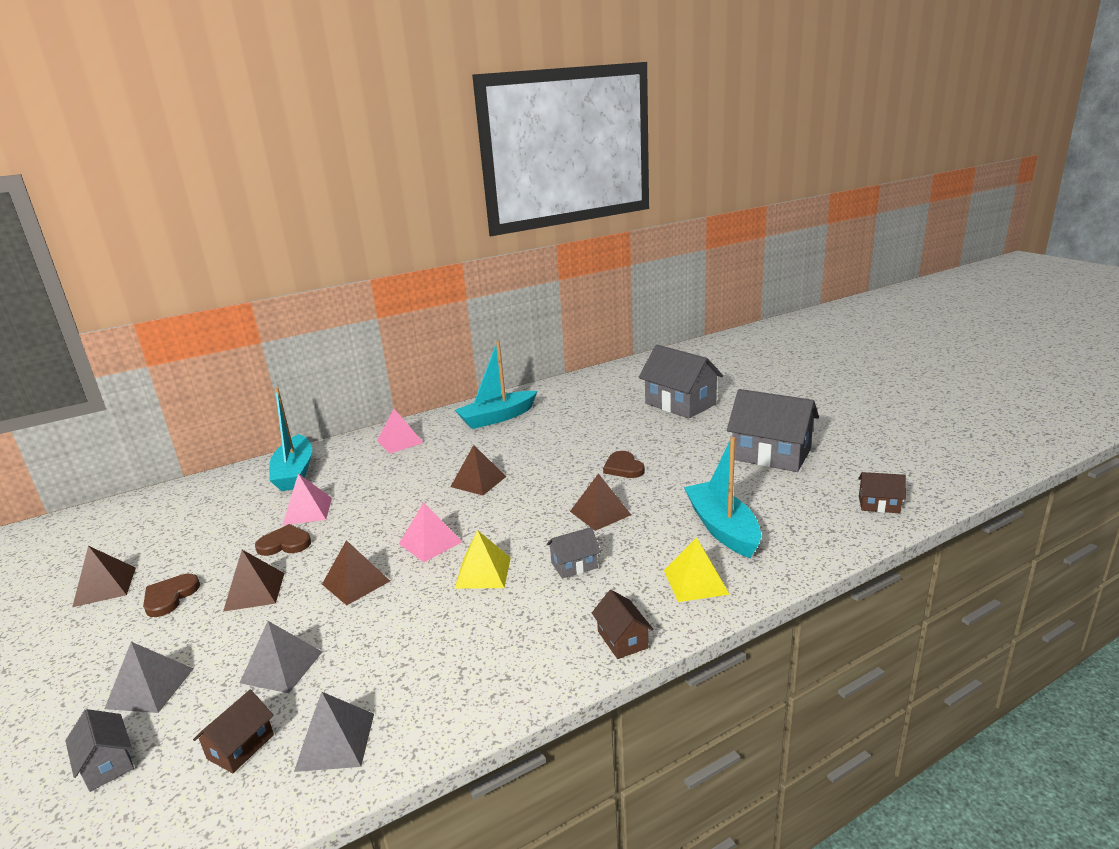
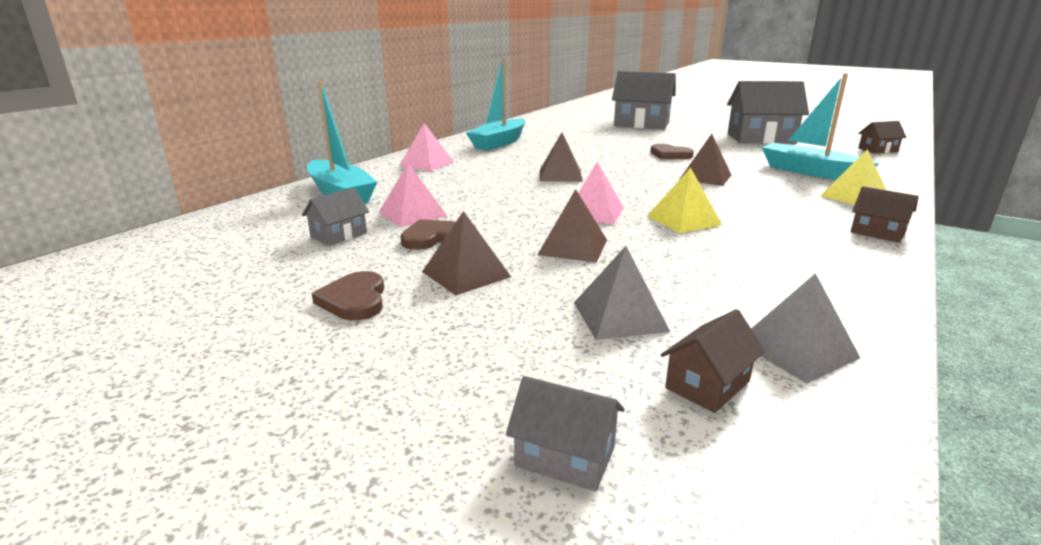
camera: 30 degrees left, 0 degrees up
brown pyramid [72,546,136,607] -> none
grey pyramid [105,642,194,713] -> none
brown house [193,690,274,773] -> brown house turned 45 degrees clockwise [661,309,765,413]
grey house [546,527,601,579] -> grey house moved to [302,188,369,246]

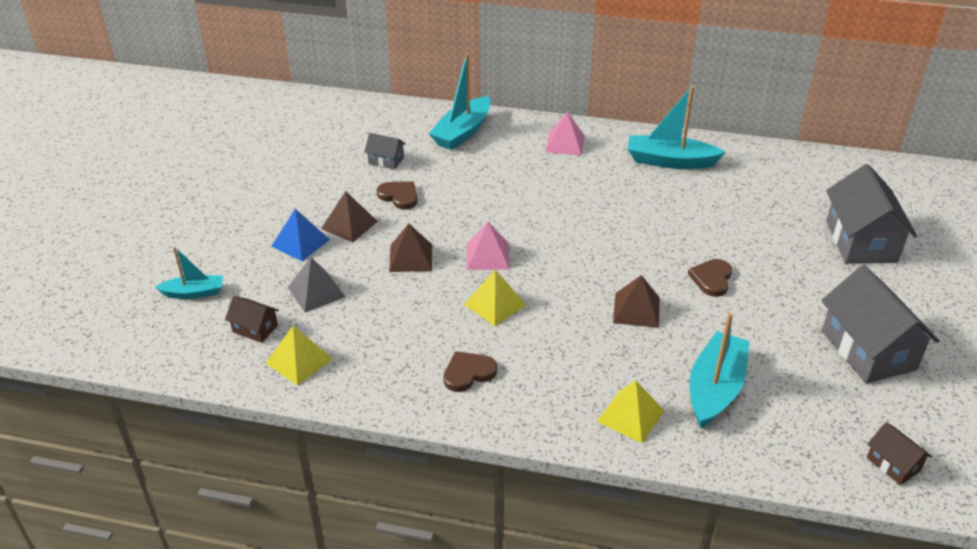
camera: 70 degrees right, 15 degrees up
brown heart [312,271,384,321] -> brown heart moved to [443,351,497,392]
pink pyramid [378,163,447,227] -> none
grey house [506,376,625,492] -> turquoise boat [155,247,223,299]
brown pyramid [539,133,583,182] -> none
grey pyramid [751,273,860,383] -> yellow pyramid [266,326,333,386]
brown house [850,186,919,243] -> none
none -> blue pyramid [272,209,330,261]

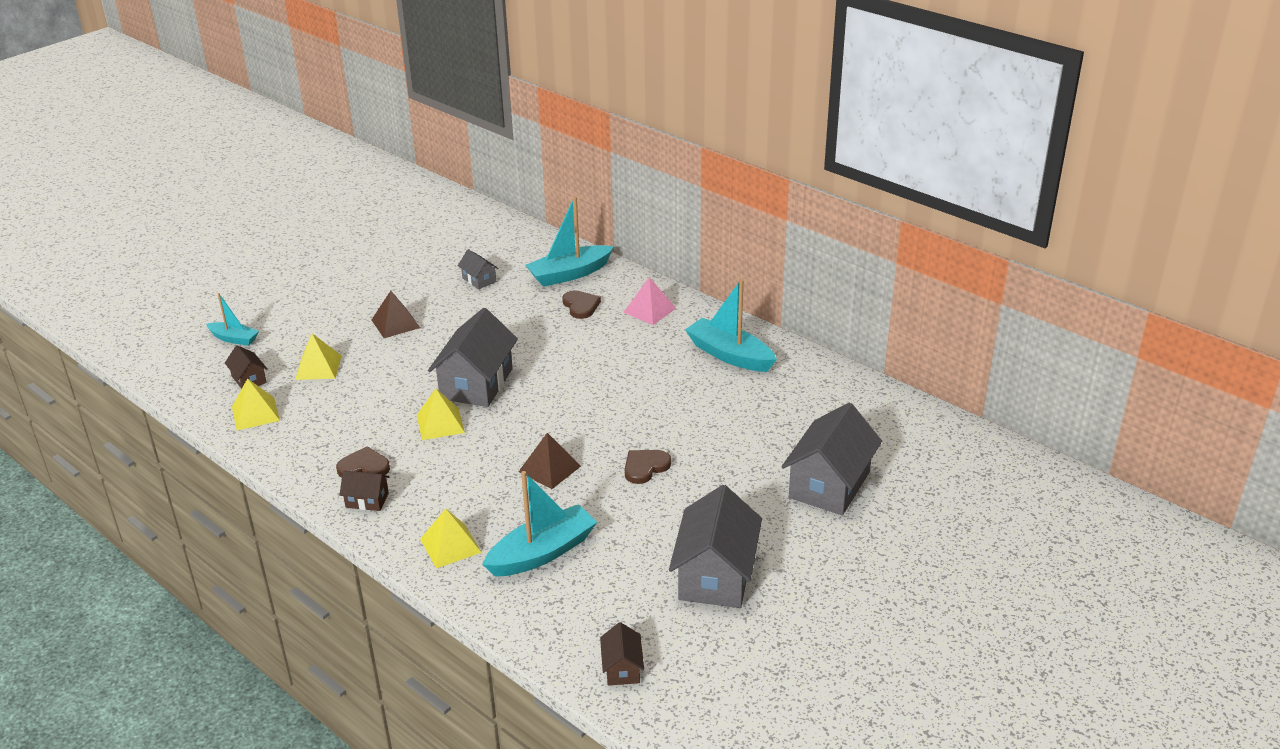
camera: 30 degrees right, 5 degrees down
blue pyramid [272,209,330,261] -> none
grey pyramid [288,257,345,312] -> yellow pyramid [295,334,342,380]
brown heart [377,181,417,209] -> brown heart moved to [562,290,601,319]
brown pyramid [389,223,432,272] -> none
pink pyramid [467,222,510,270] -> grey house [428,308,518,407]
none -> brown house [340,470,389,511]

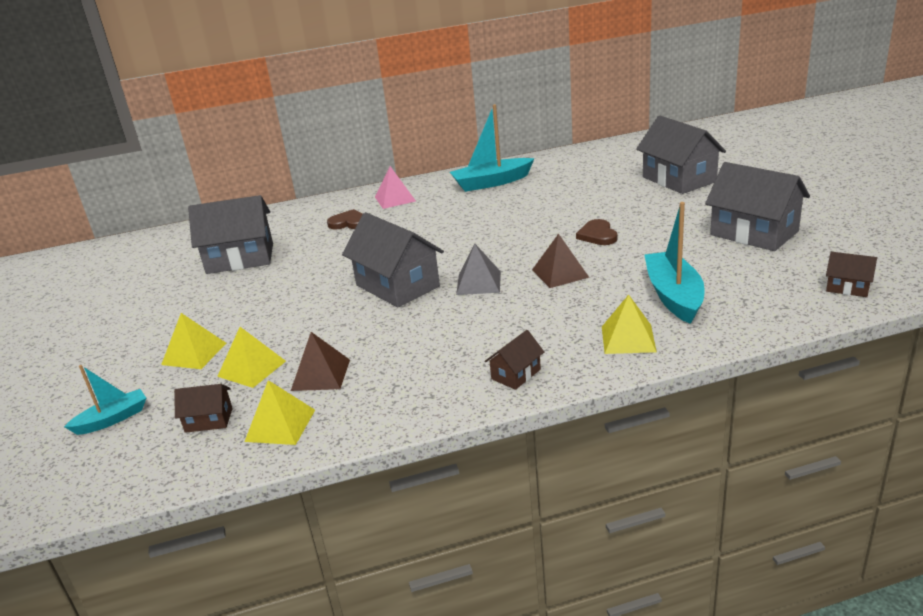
camera: 55 degrees left, 5 degrees down
brown heart [336,446,390,477] -> none
brown pyramid [372,291,420,338] -> brown pyramid moved to [291,332,350,391]
yellow pyramid [417,389,465,440] -> yellow pyramid moved to [161,313,226,369]
grey house [458,249,499,289] -> grey house [188,195,273,274], size x2.10
turquoise boat [525,196,614,287] -> none
none -> grey pyramid [456,244,501,295]

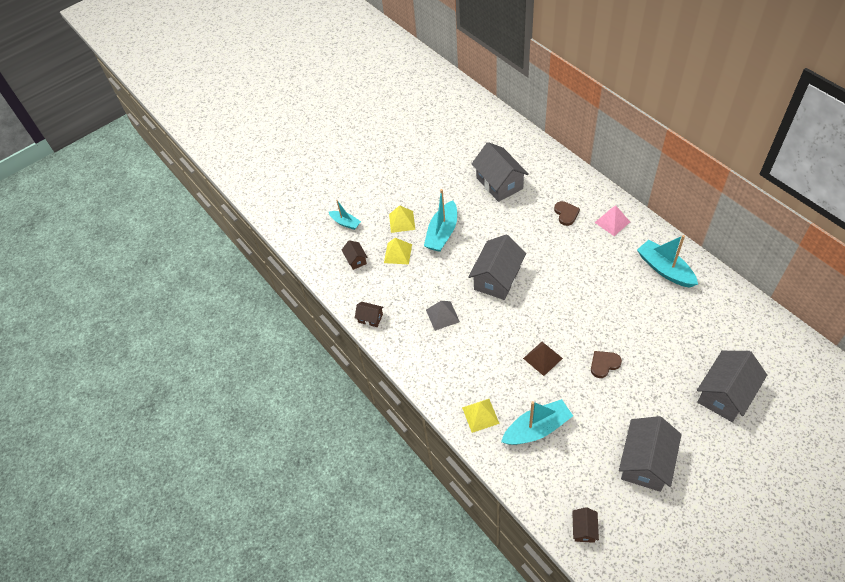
camera: 70 degrees right, 25 degrees up
yellow pyramid [244,380,315,445] -> none
brown pyramid [291,332,350,391] -> none
grey pyramid [456,244,501,295] -> grey pyramid moved to [426,301,460,331]
brown house [485,330,544,390] -> brown house moved to [355,302,384,327]
none -> turquoise boat [424,189,457,252]

